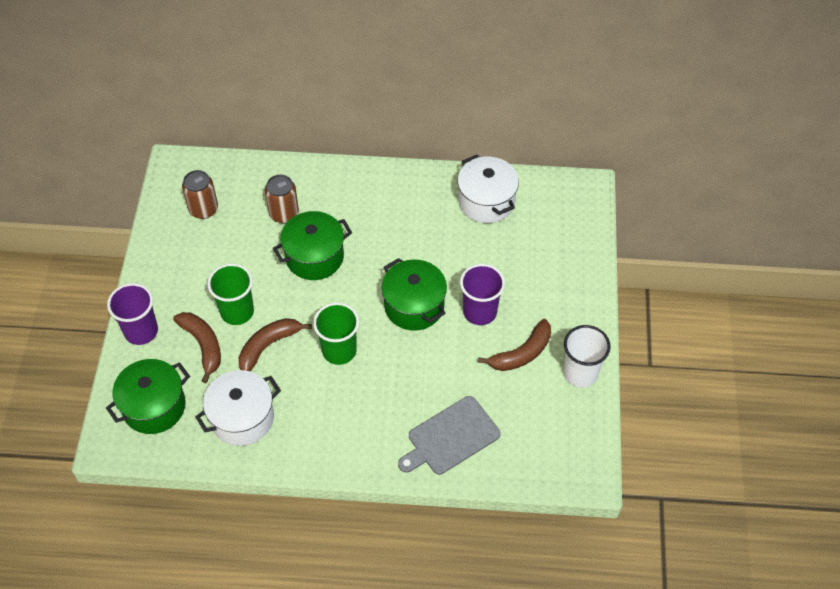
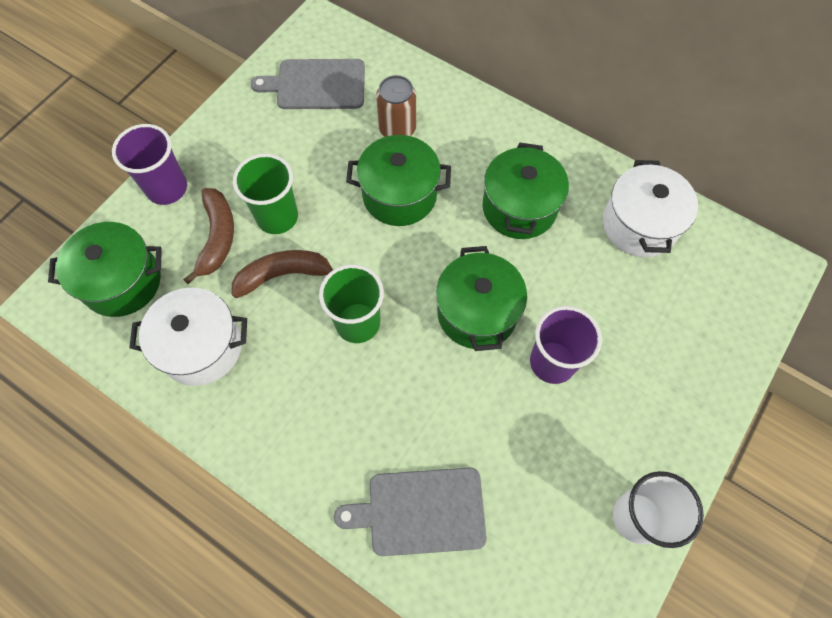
camera: 30 degrees right, 10 degrees up
brown can [182,170,218,219] -> grey cutting board [250,59,365,109]
brown banana [477,319,551,371] -> none
none -> green pot [483,143,569,239]

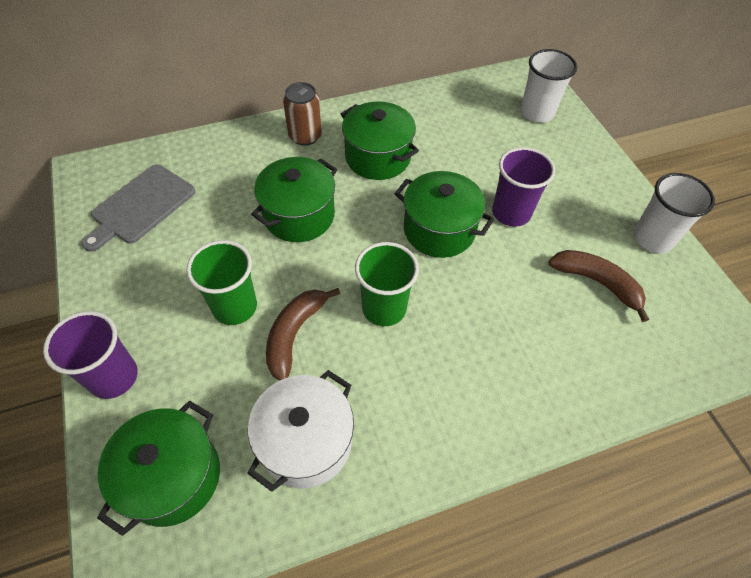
camera: 55 degrees left, 10 degrees down
brown banana [183,188,234,284] -> brown banana moved to [548,250,649,322]
grey cutting board [334,467,487,556] -> none
brown can [376,75,416,137] -> brown can moved to [283,82,322,146]
white pot [603,160,698,257] -> none
none -> white cup [520,49,577,122]

